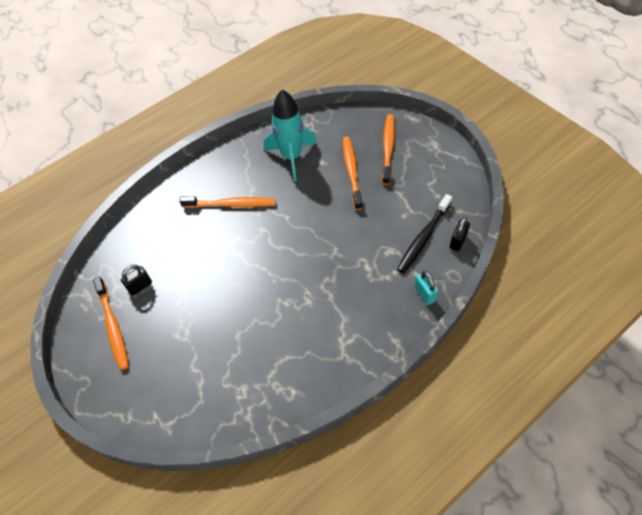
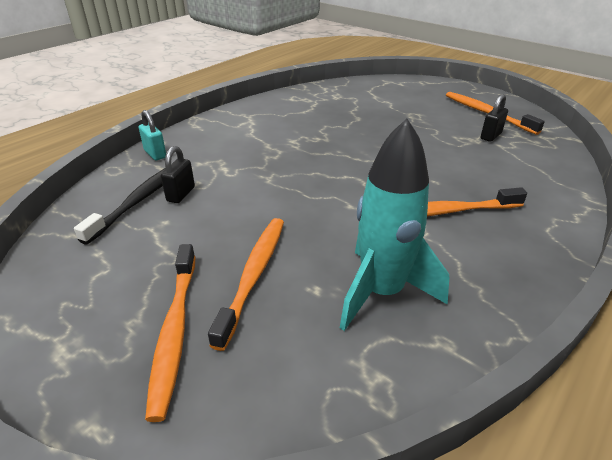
camera: 165 degrees right, 20 degrees down
orange toothbrush [343,136,363,210] -> orange toothbrush turned 150 degrees counterclockwise [208,218,284,351]
black padlock [450,217,470,251] -> black padlock moved to [161,146,195,203]

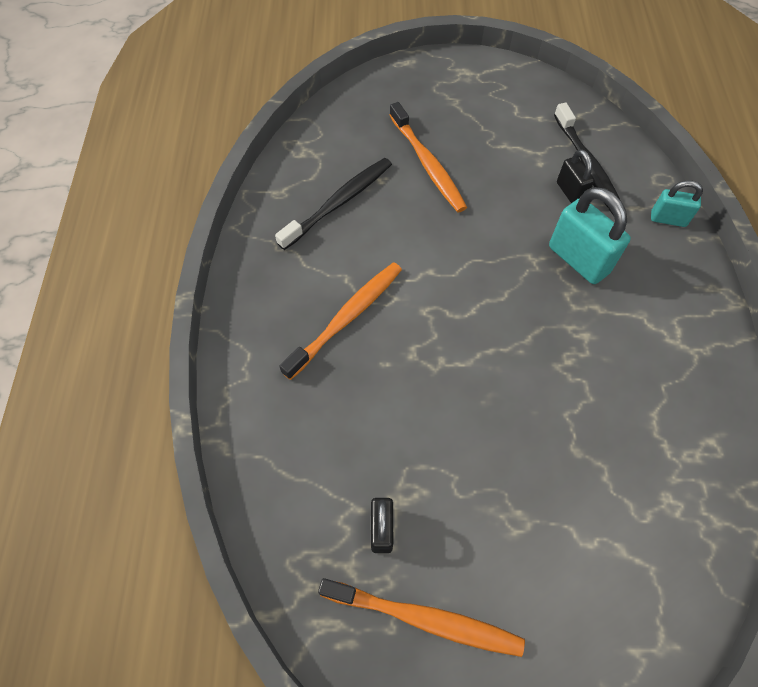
camera: 140 degrees right, 25 degrees up
orange toothbrush [145,244,195,422] -> none
turquoise rocket [340,118,449,331] -> black toothbrush [275,158,392,250]
none -> turquoise padlock [549,187,631,284]

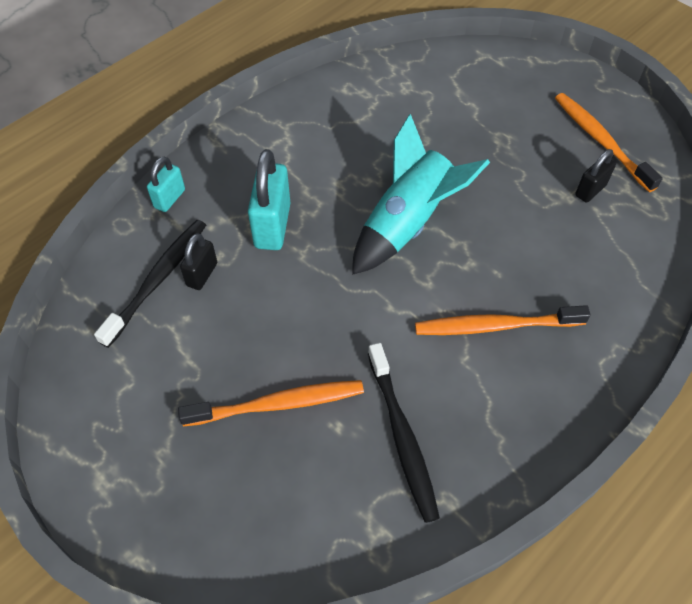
camera: 135 degrees left, 5 degrees down
black toothbrush [275,158,392,250] -> black toothbrush turned 105 degrees counterclockwise [368,343,440,523]
orange toothbrush [390,102,467,212] -> orange toothbrush turned 60 degrees clockwise [178,380,364,426]
turquoise padlock [651,180,703,227] -> turquoise padlock turned 60 degrees clockwise [147,156,185,212]
none -> turquoise rocket [352,114,490,275]

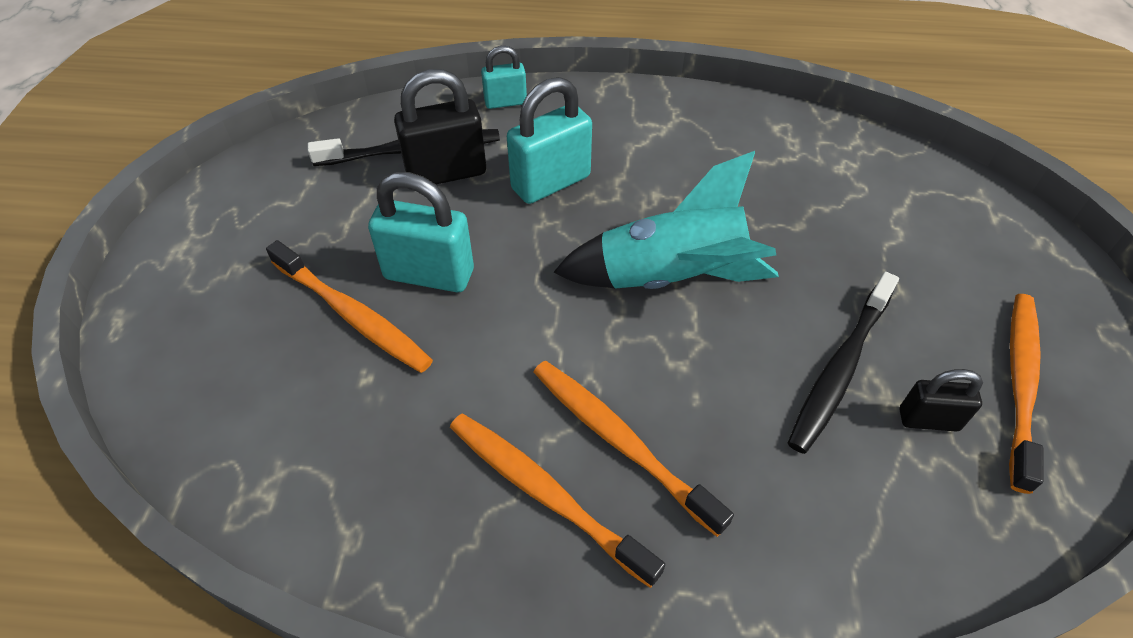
camera: 50 degrees right, 5 degrees down
black padlock [180,233,217,290] -> black padlock [394,69,486,184], size x1.72
black toothbrush [368,343,440,523] -> black toothbrush moved to [788,272,899,454]
none -> turquoise padlock [368,172,474,292]
none -> orange toothbrush [450,414,665,588]

